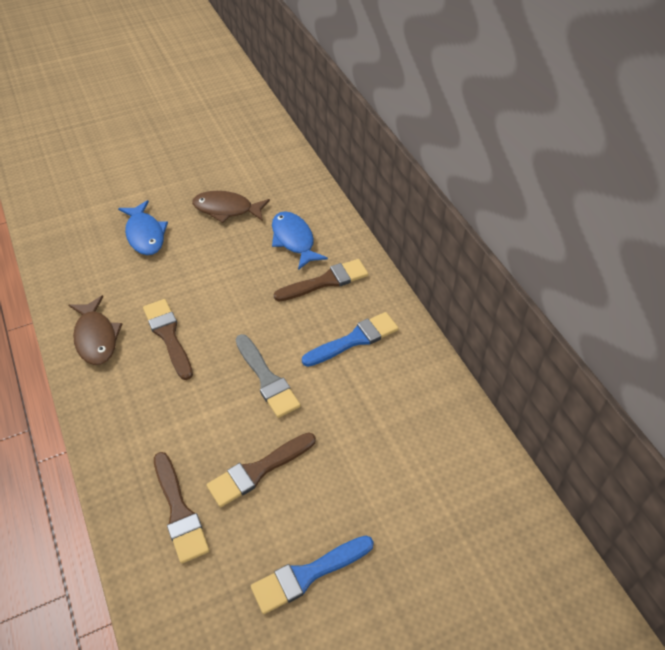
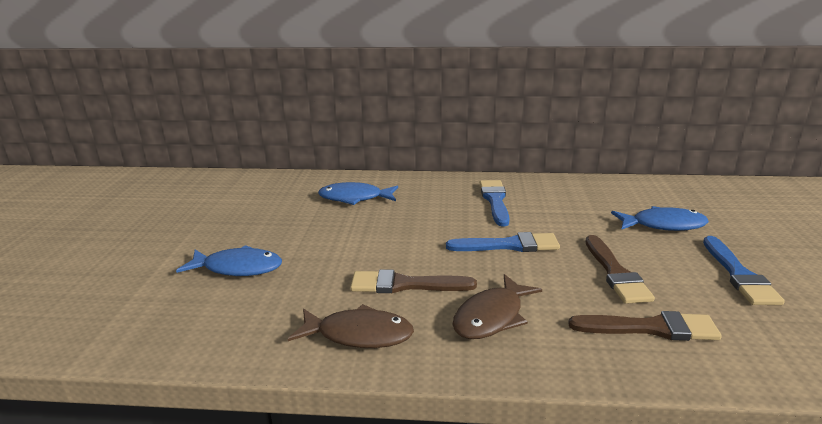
camera: 60 degrees left, 25 degrees down
brown fish [192,191,270,223] -> brown fish moved to [452,274,542,339]
grey brush [236,334,301,418] -> blue brush [446,232,560,252]
brown brush [274,259,368,301] -> none
none -> blue fish [611,206,709,231]

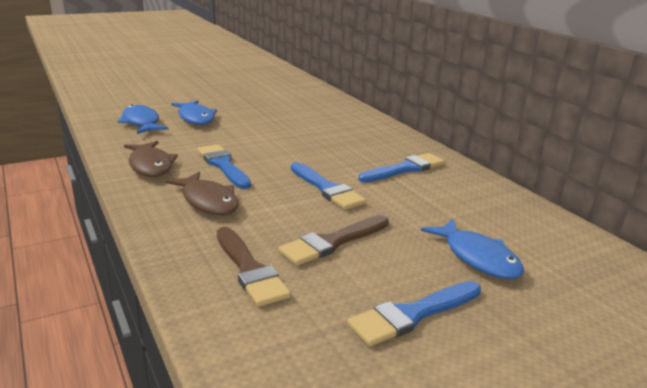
camera: 55 degrees right, 0 degrees up
blue fish [318,182,398,205] -> blue fish moved to [118,105,168,134]
brown brush [350,269,477,293] -> blue brush [197,144,251,189]
brown fish [452,274,542,339] -> brown fish turned 135 degrees counterclockwise [165,172,239,215]

